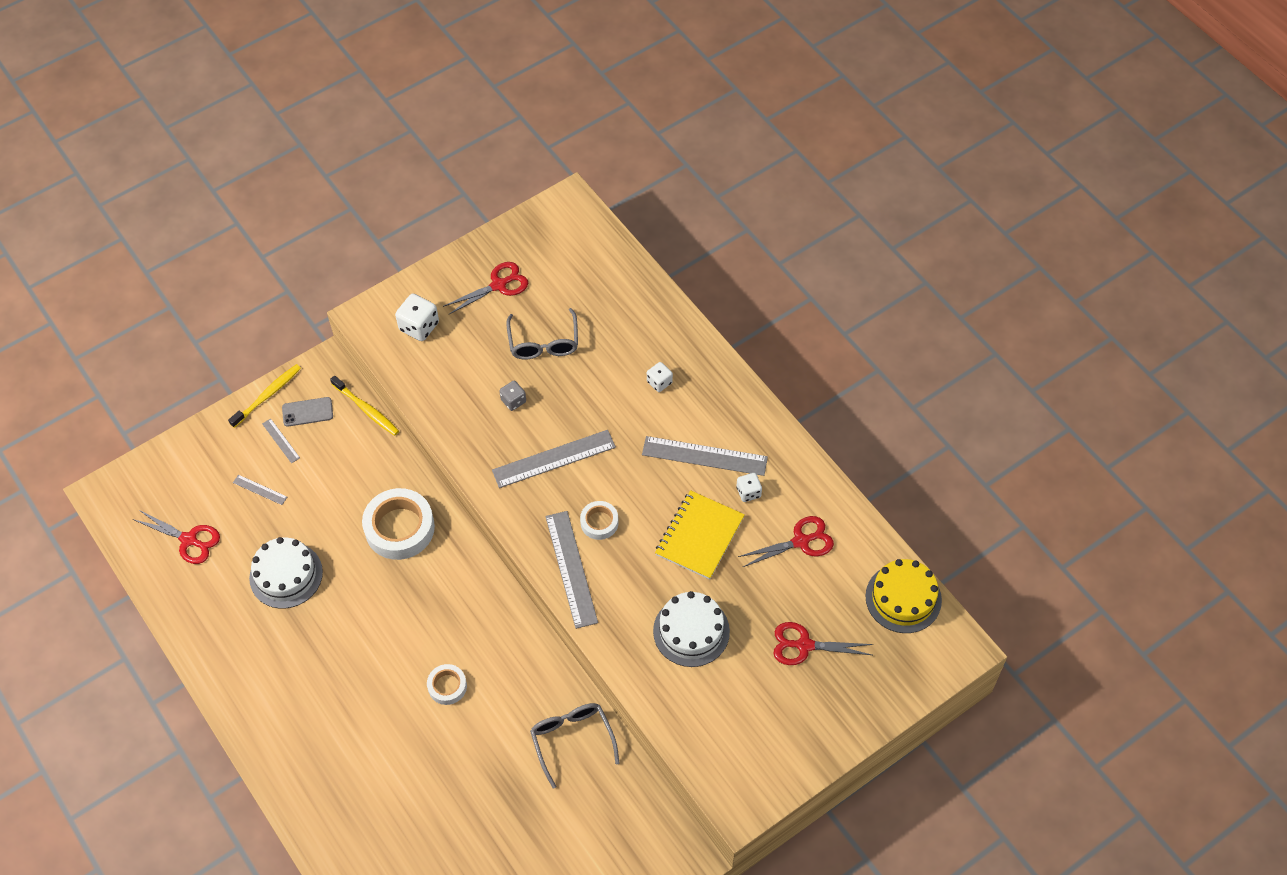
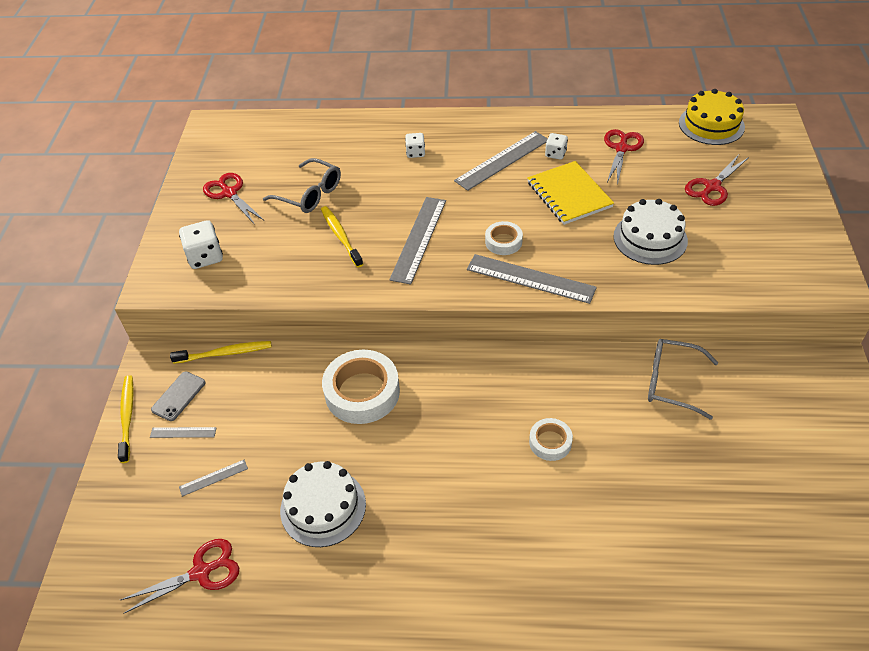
camera: 50 degrees left, 10 degrees down
red scissors [443,262,528,315] -> red scissors turned 45 degrees counterclockwise [203,173,264,225]
grey dice [499,381,526,411] -> yellow toothbrush [321,206,363,268]

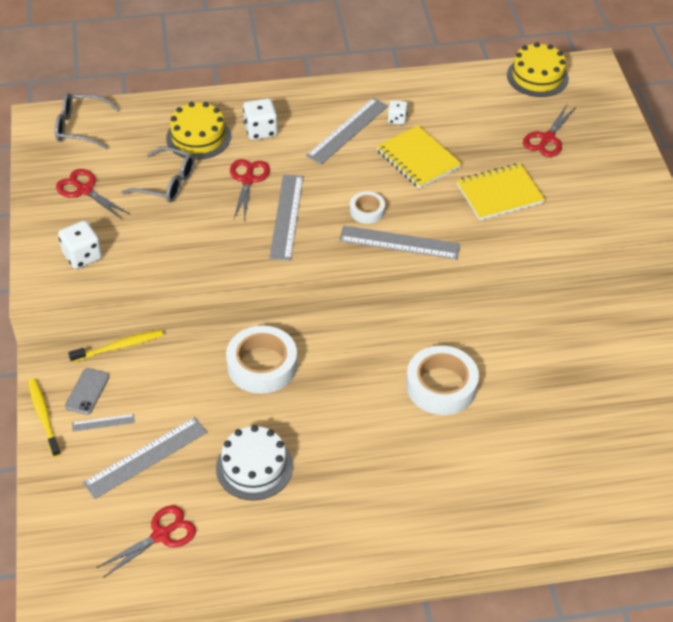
camera: 15 degrees left, 0 degrees up
grey ruler [179,460,248,497] -> grey ruler [83,417,207,499], size x2.09
yellow toothbrush [321,206,363,268] -> none
white dice [405,133,425,158] -> white dice [243,98,278,140], size x1.62
white tape [529,418,573,461] -> white tape [406,346,479,415], size x1.88
red scissors [604,129,644,186] -> red scissors moved to [230,159,270,222]
white cake [613,199,688,265] -> yellow notebook [457,163,545,220]
grey glasses [648,339,718,420] -> grey glasses moved to [55,93,120,149]
none -> yellow cake [166,102,231,160]

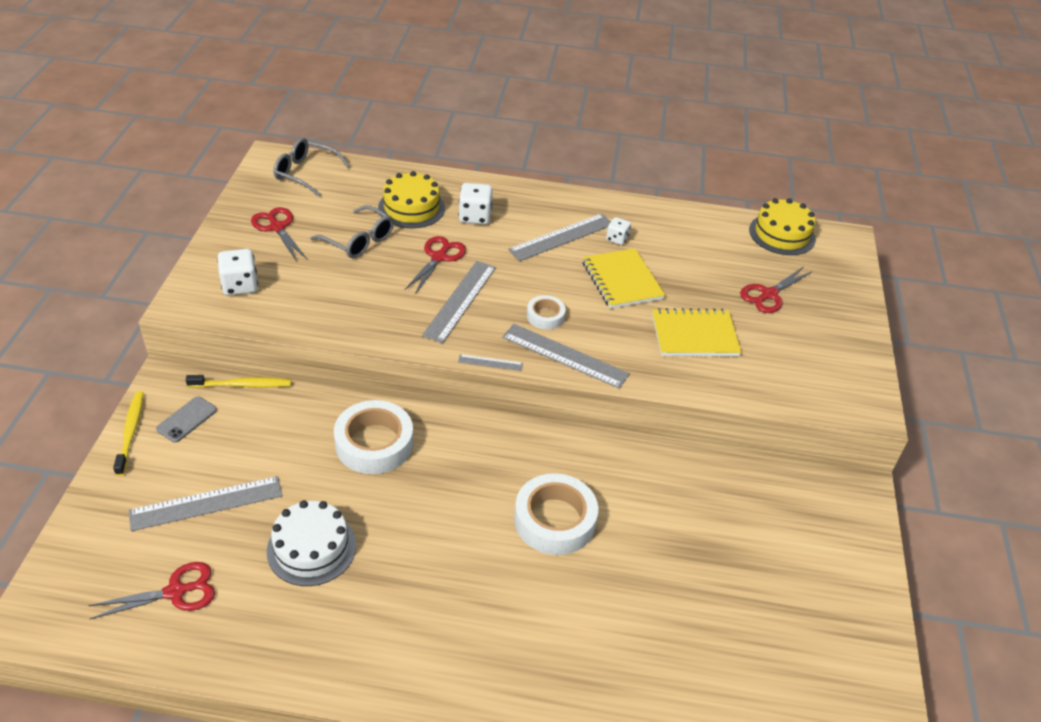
camera: 15 degrees right, 5 degrees down
grey ruler [72,414,135,432] -> grey ruler moved to [458,354,523,371]

